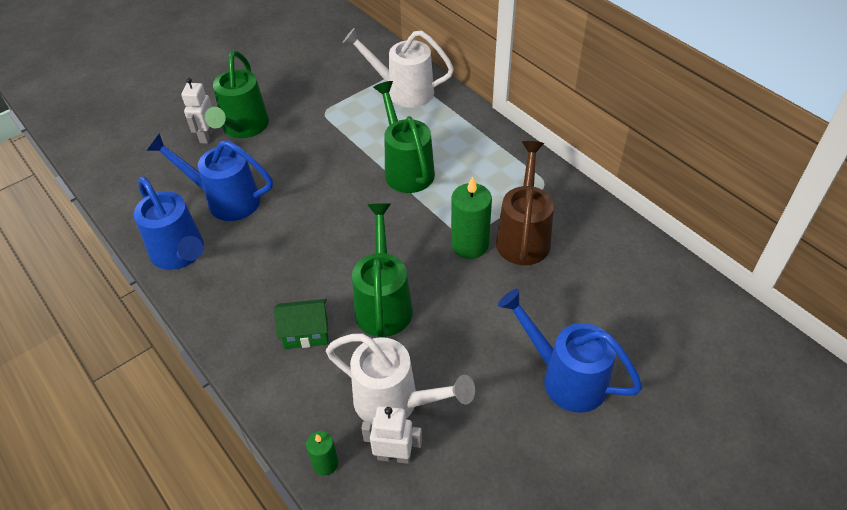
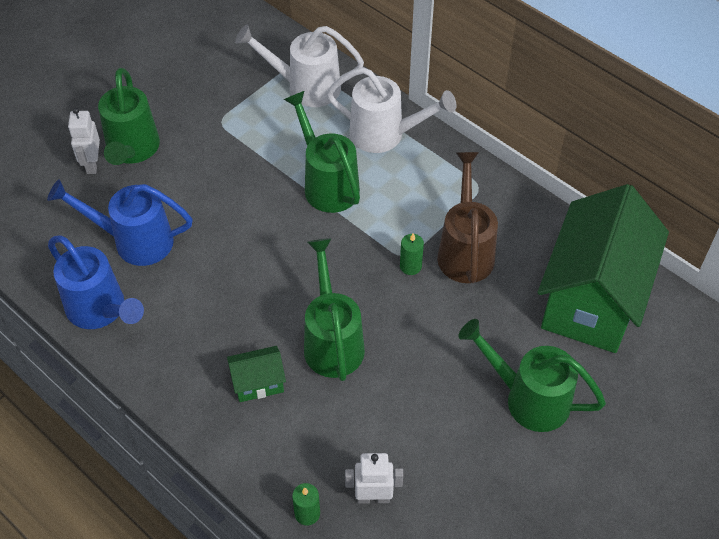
camera: 10 degrees left, 5 degrees up
white watering can [326,334,475,424] -> white watering can moved to [327,67,456,153]
green candle [451,176,492,259] -> green candle [400,233,424,275], size x0.56
blue watering can [498,289,642,413] -> green watering can [458,319,606,432]
none -> green house [538,184,669,353]

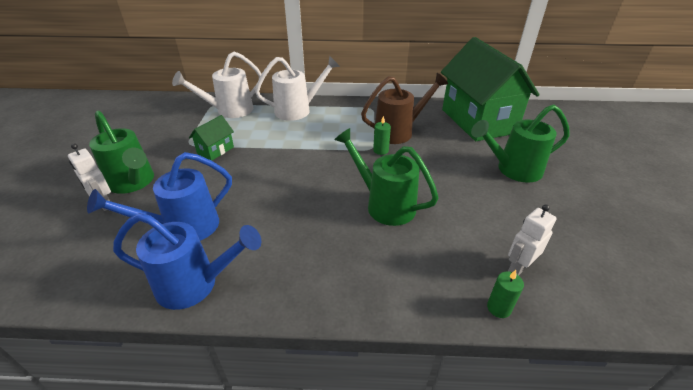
camera: 40 degrees left, 15 degrees down
green house [227,346,286,402] -> green house moved to [189,115,234,161]
green watering can [284,91,360,213] -> none
brown watering can [437,152,498,283] -> brown watering can turned 105 degrees clockwise [361,73,448,144]

